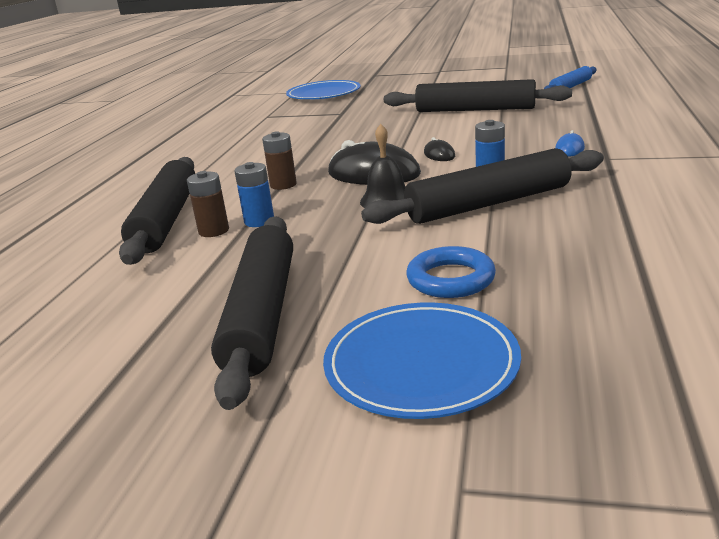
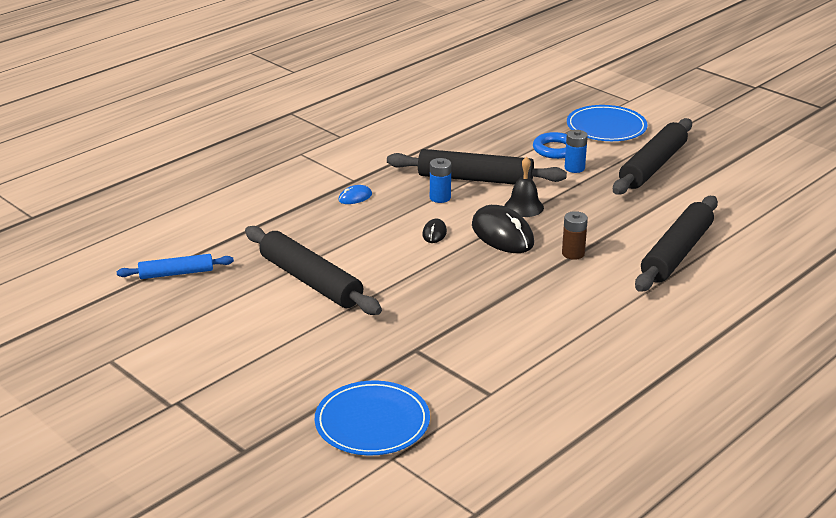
camera: 150 degrees left, 5 degrees up
brown battery [187,171,229,237] -> none
blue battery [234,162,274,227] -> blue battery moved to [565,130,588,173]

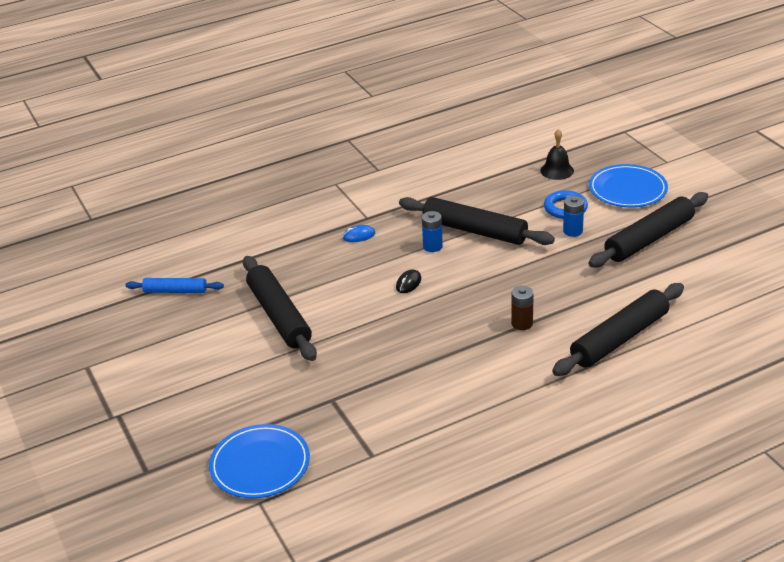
camera: 20 degrees right, 5 degrees up
black mouse [472,205,534,253] -> none
black bell [504,157,544,217] -> black bell moved to [540,129,574,180]

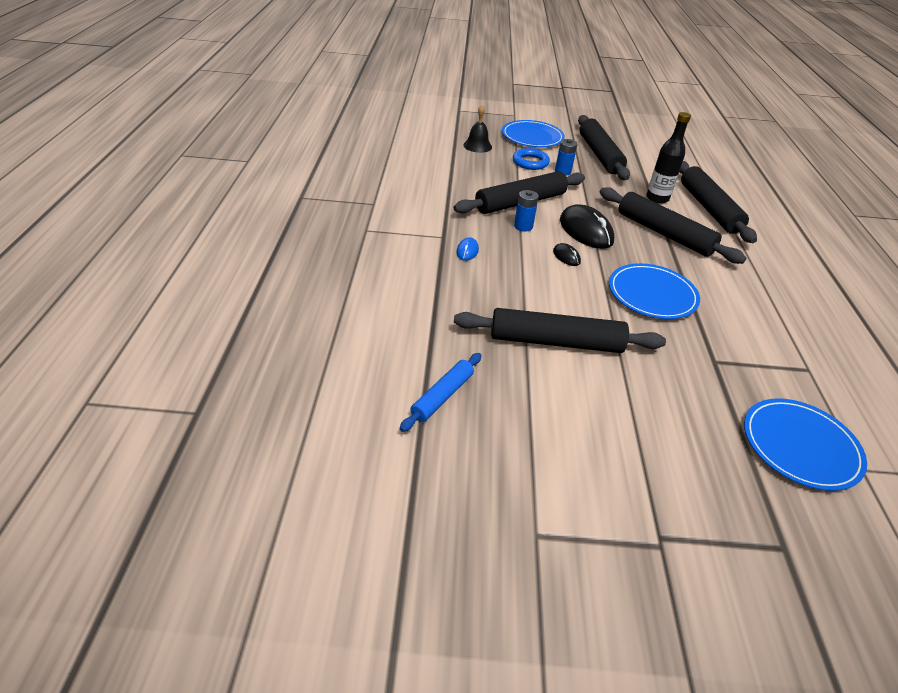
camera: 65 degrees left, 5 degrees up
brown battery [511,286,534,330] -> black rolling pin [600,187,746,264]
none -> black mouse [560,204,614,249]
none -> blue plate [609,263,700,319]
none -> black bottle [646,112,691,204]

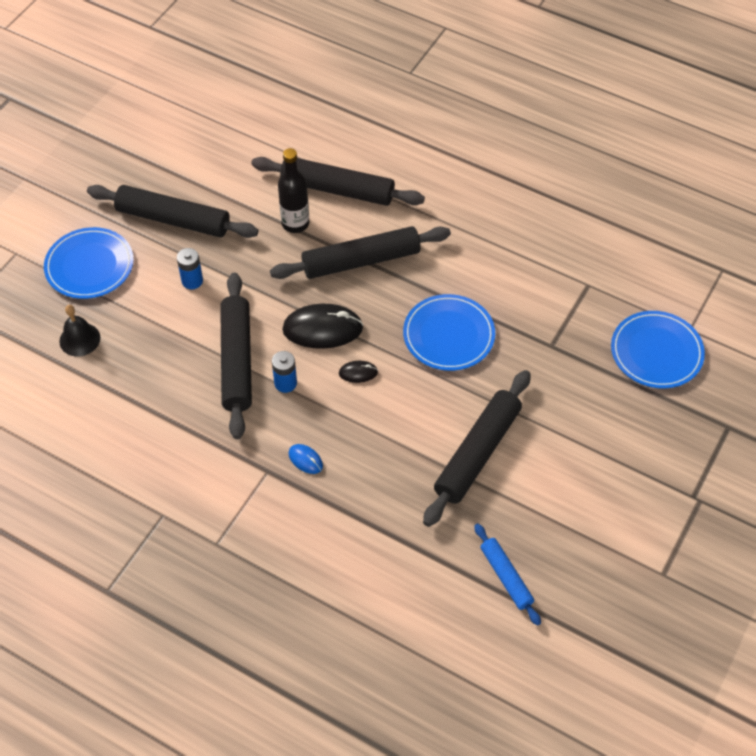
camera: 60 degrees left, 15 degrees up
blue ring [513,148,550,170] -> none

